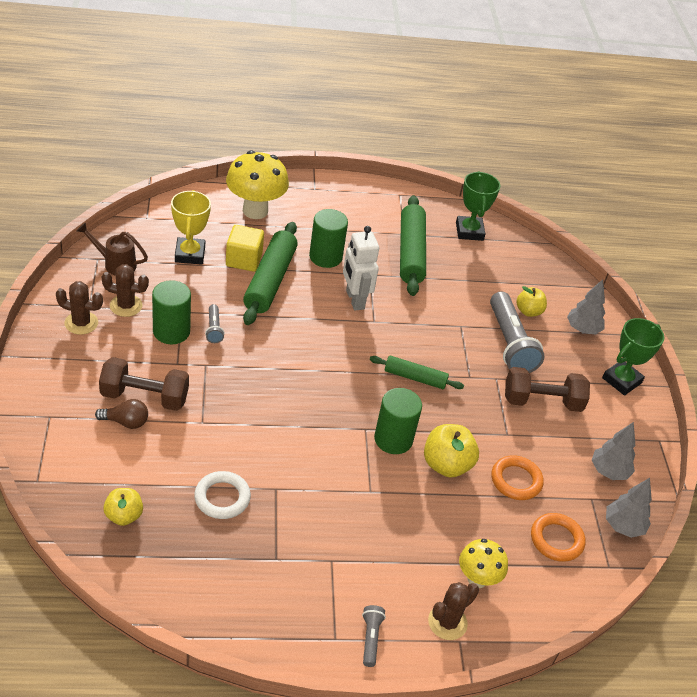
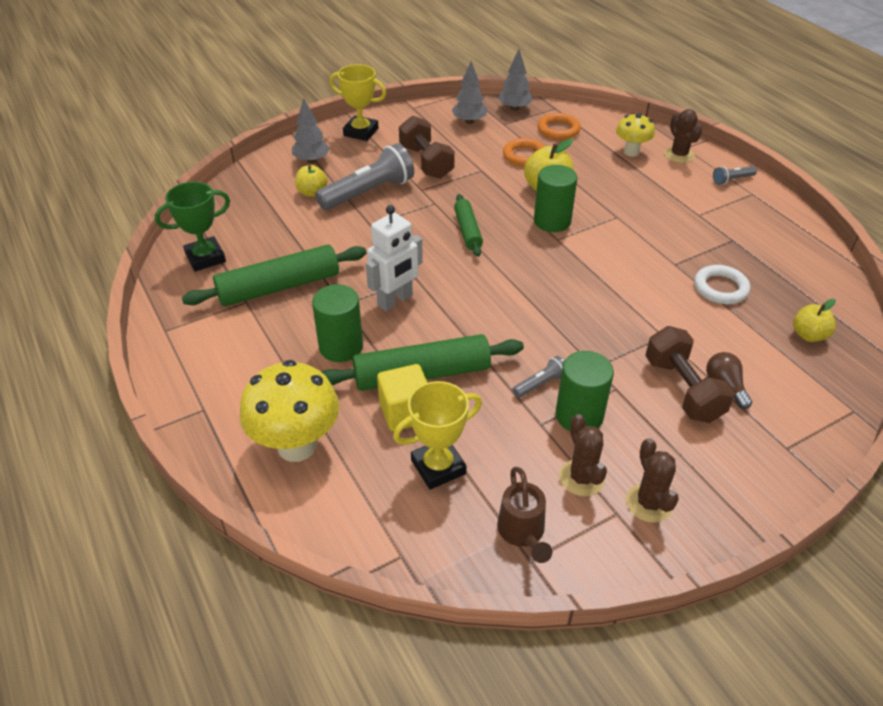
camera: 110 degrees left, 0 degrees up
brown cactus [428,582,479,640] -> brown cactus turned 45 degrees clockwise [664,109,703,163]
green trophy [602,318,664,395] -> yellow trophy [329,64,386,141]

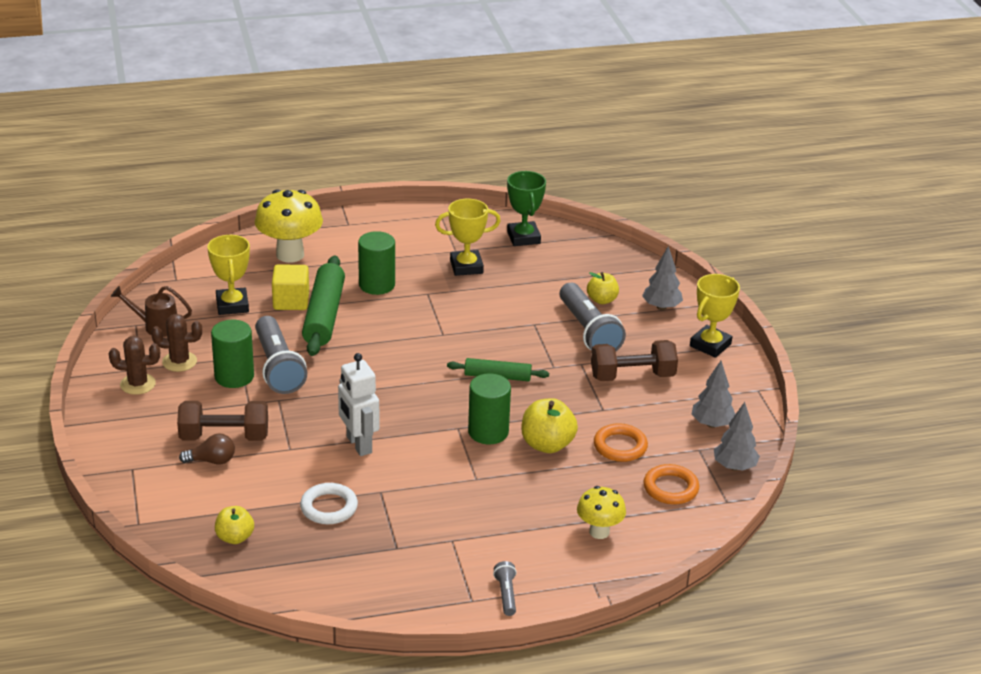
camera: 105 degrees right, 10 degrees down
green rolling pin [182,245,367,306] -> yellow trophy [435,199,501,276]
white robot [366,205,423,311] -> white robot moved to [338,353,379,456]
grey flashlight [513,356,564,398] -> grey flashlight [255,316,307,394], size x2.18
brown cactus [664,109,703,163] -> none

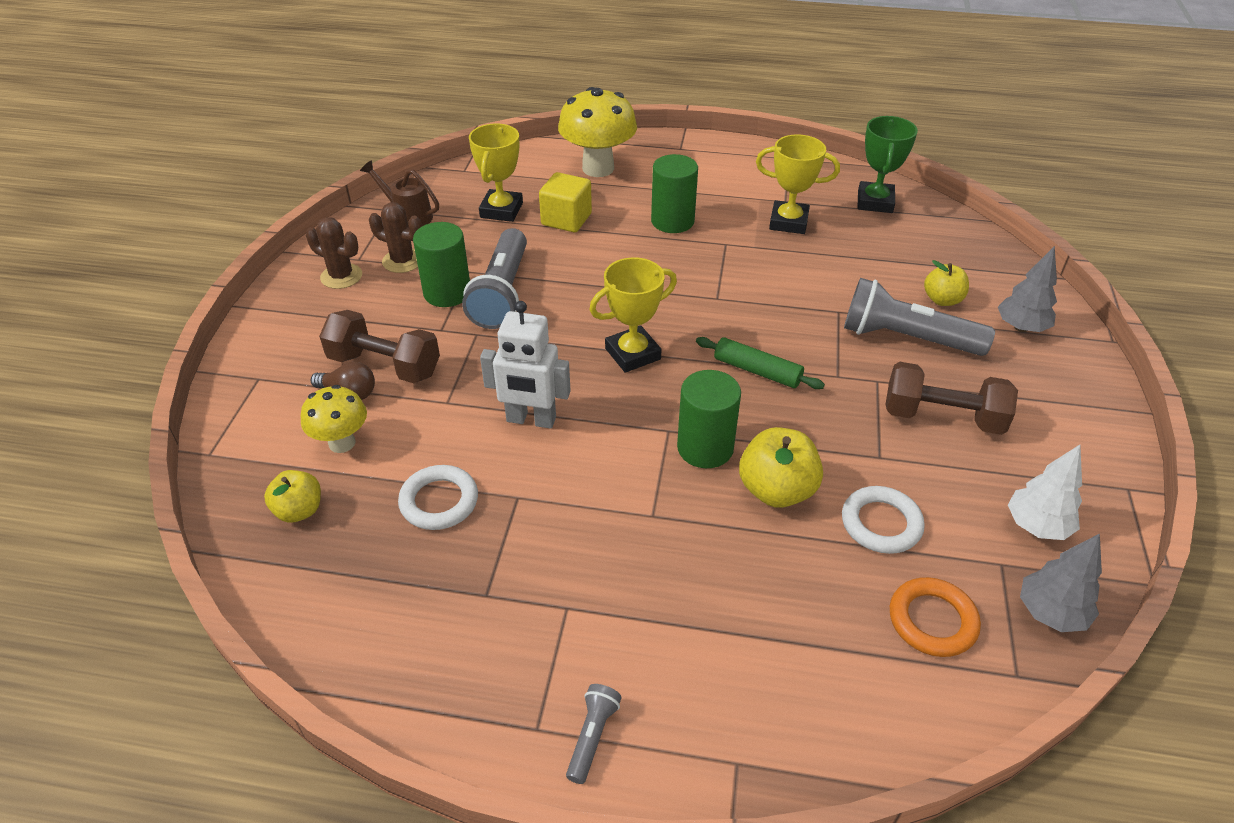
camera: 25 degrees right, 10 degrees up
green rolling pin [302,256,345,356] -> none
white robot [338,353,379,456] -> white robot turned 75 degrees counterclockwise [480,301,570,429]
grey flashlight [560,283,626,351] -> grey flashlight turned 105 degrees clockwise [844,278,995,356]
yellow mushroom [577,486,626,539] -> yellow mushroom moved to [301,385,367,453]
orange ring [594,423,648,462] -> white ring [842,486,925,554]
yellow trophy [690,274,740,358] -> yellow trophy moved to [589,257,677,373]
grey tree [692,361,735,428] -> white tree [1008,445,1082,540]

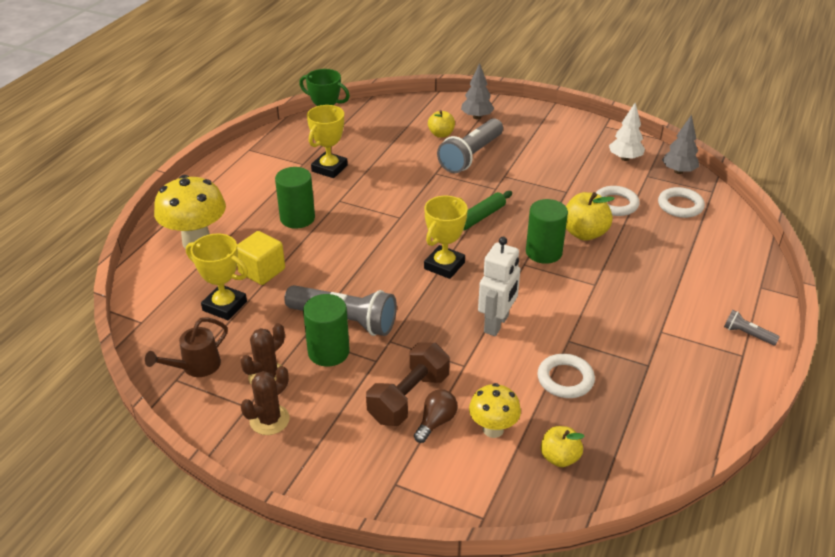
camera: 75 degrees left, 5 degrees down
yellow trophy [589,257,677,373] -> yellow trophy turned 45 degrees clockwise [424,196,468,279]
brown dumbbell [885,362,1018,435] -> none
orange ring [890,577,981,657] -> white ring [658,187,705,218]

